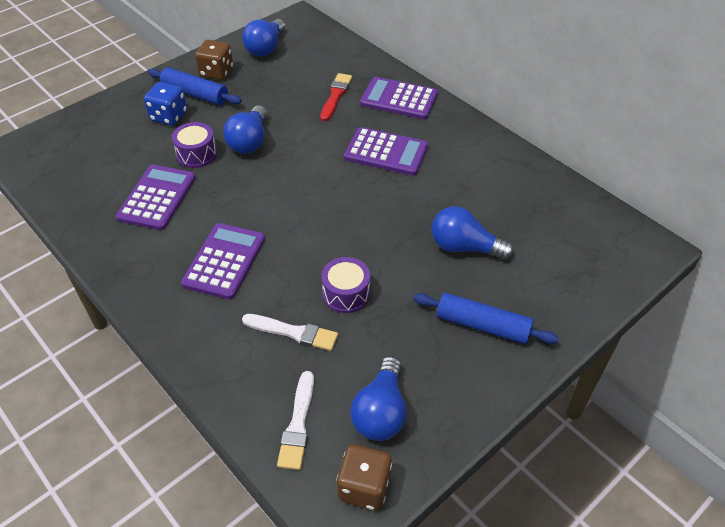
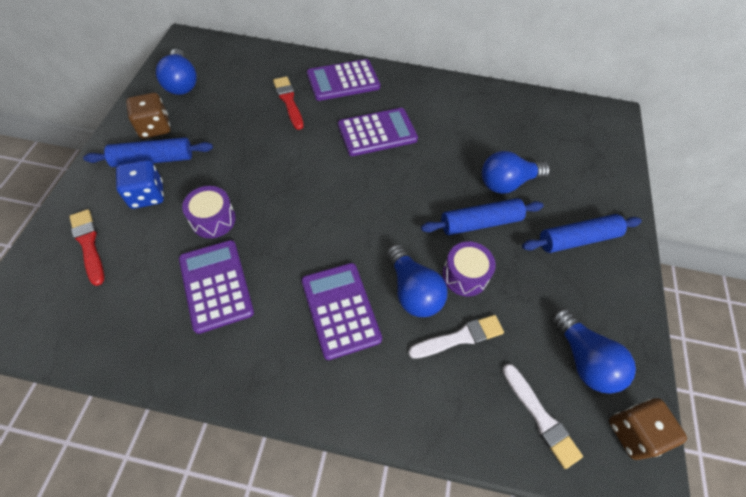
camera: 40 degrees left, 10 degrees up
blue light bulb [223,105,267,154] -> blue light bulb moved to [387,244,448,317]
none -> red brush [69,209,104,286]
none -> blue rolling pin [421,198,544,235]

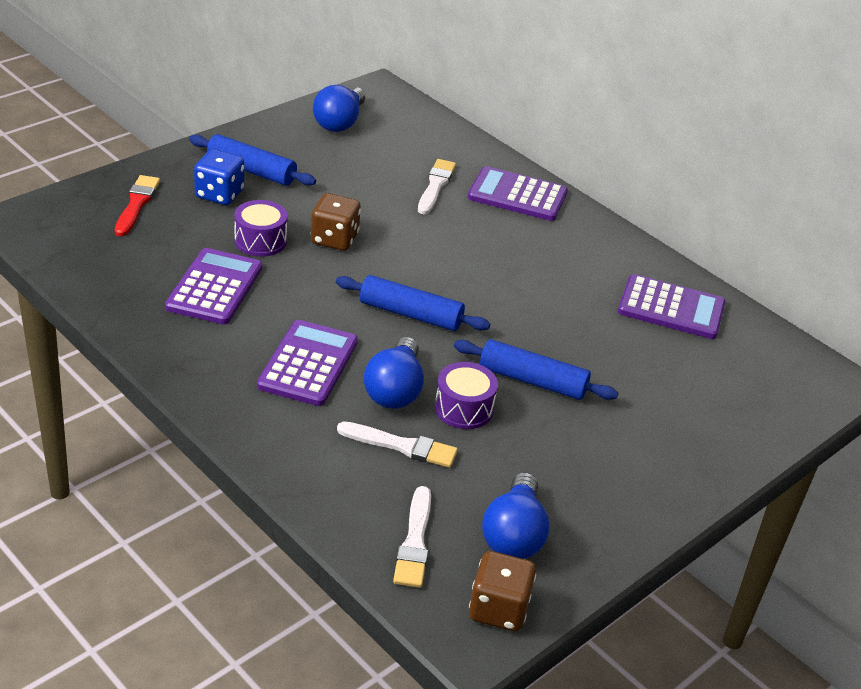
camera: 35 degrees right, 20 degrees down
brown dice [126,93,170,139] -> brown dice moved to [311,193,361,251]
red brush [273,76,304,130] -> white brush [418,159,456,214]
purple calculator [338,108,418,156] -> purple calculator moved to [618,274,726,339]
blue light bulb [482,151,550,194] -> none
blue rolling pin [522,214,642,253] -> blue rolling pin moved to [336,275,490,331]

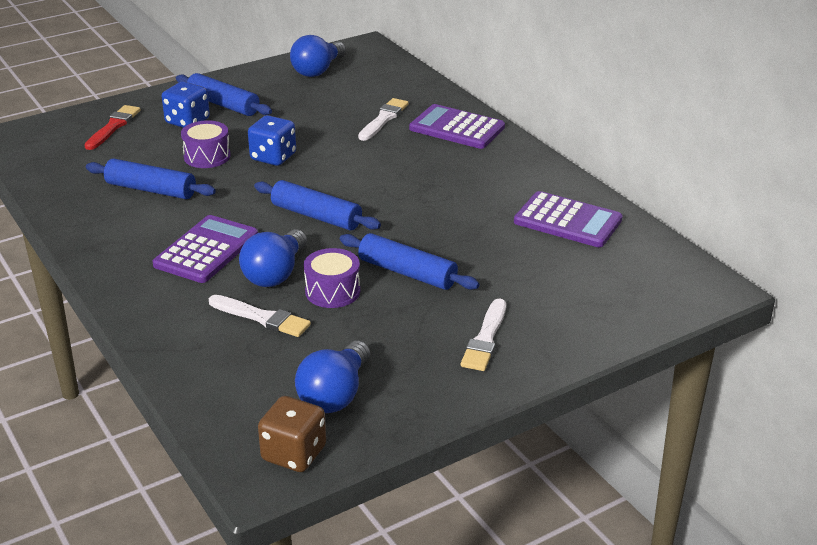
camera: 15 degrees right, 5 degrees down
purple calculator [165,248,262,324] -> blue rolling pin [86,159,216,199]
brown dice [311,193,361,251] -> blue dice [248,115,296,166]
white brush [393,486,431,588] -> white brush moved to [461,299,506,371]

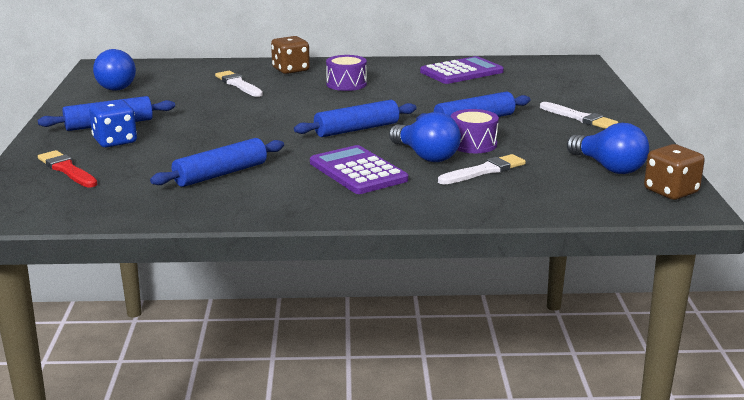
camera: 60 degrees left, 10 degrees down
purple drum [181,120,231,168] -> purple drum moved to [326,55,367,91]
blue dice [248,115,296,166] -> none
purple calculator [409,104,505,149] -> brown dice [271,36,310,74]

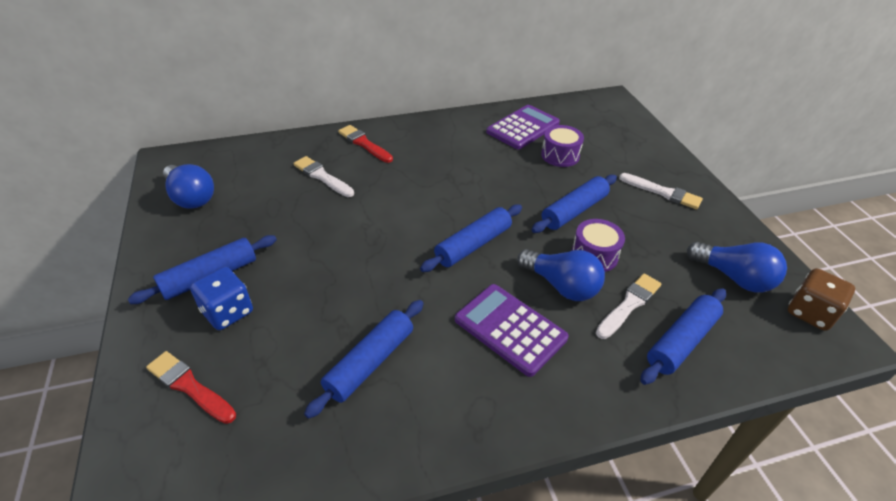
camera: 15 degrees left, 20 degrees up
brown dice [271,36,310,74] -> red brush [338,125,393,163]
purple drum [326,55,367,91] -> purple drum moved to [541,125,584,167]
none -> blue rolling pin [640,288,726,385]

